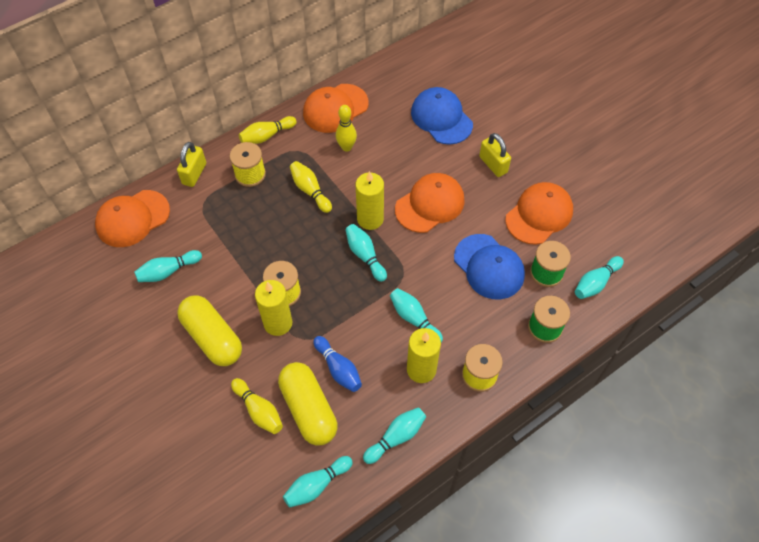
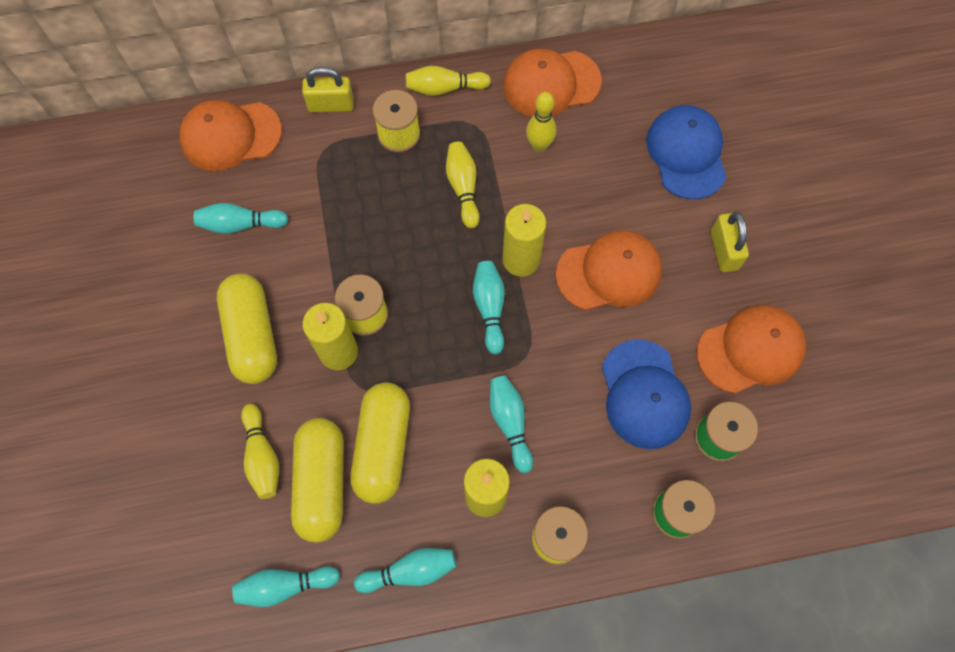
camera: 25 degrees right, 10 degrees up
yellow padlock [177,142,206,187] -> yellow padlock turned 45 degrees clockwise [302,67,354,113]
blue bowling pin [313,336,362,392] -> yellow capsule [351,382,410,504]
turquoise bowling pin [575,256,624,299] -> none

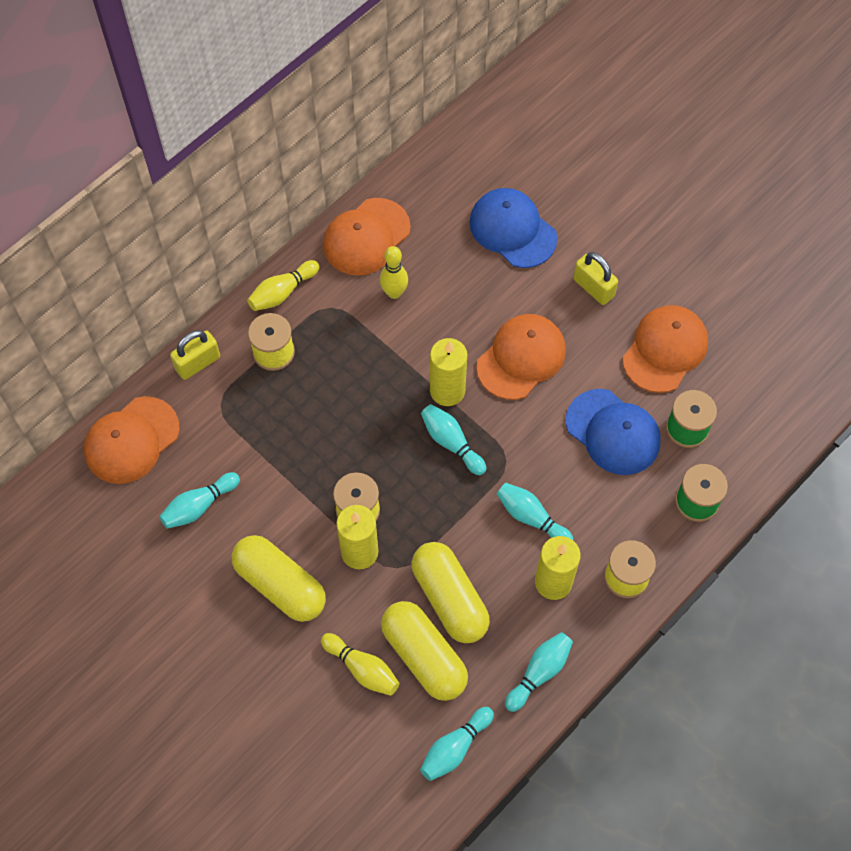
camera: 35 degrees left, 5 degrees down
yellow bowling pin [446,142,480,228] -> none

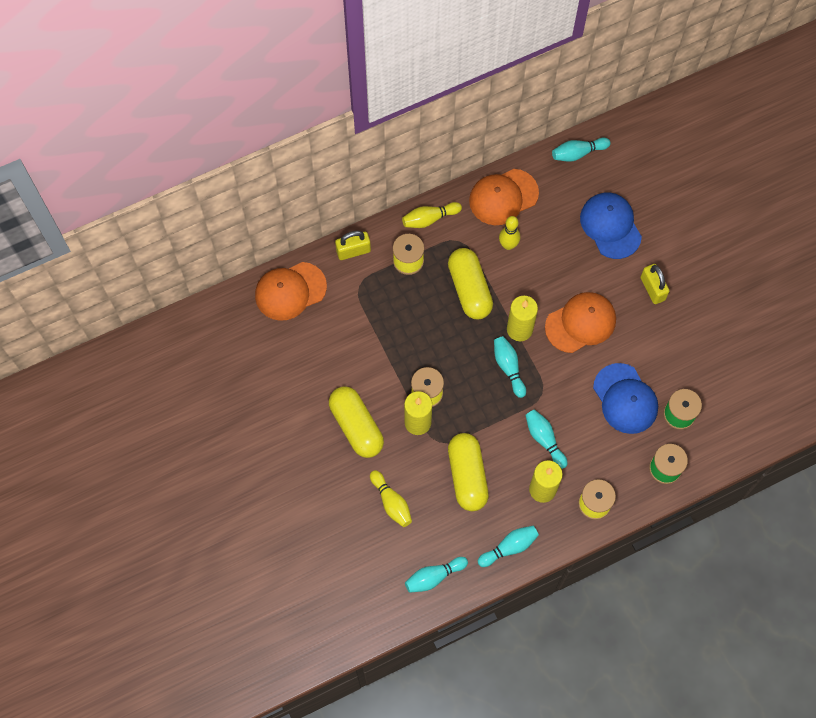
camera: 20 degrees right, 5 degrees up
turquoise bowling pin [159,472,240,529] -> turquoise bowling pin moved to [552,138,610,162]
yellow capsule [381,601,468,701] -> yellow capsule moved to [448,248,493,319]
orange cap [622,305,708,393] -> none

